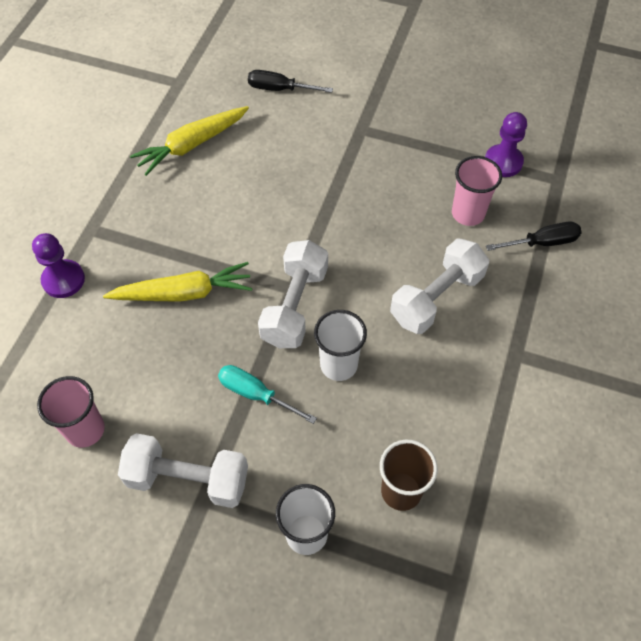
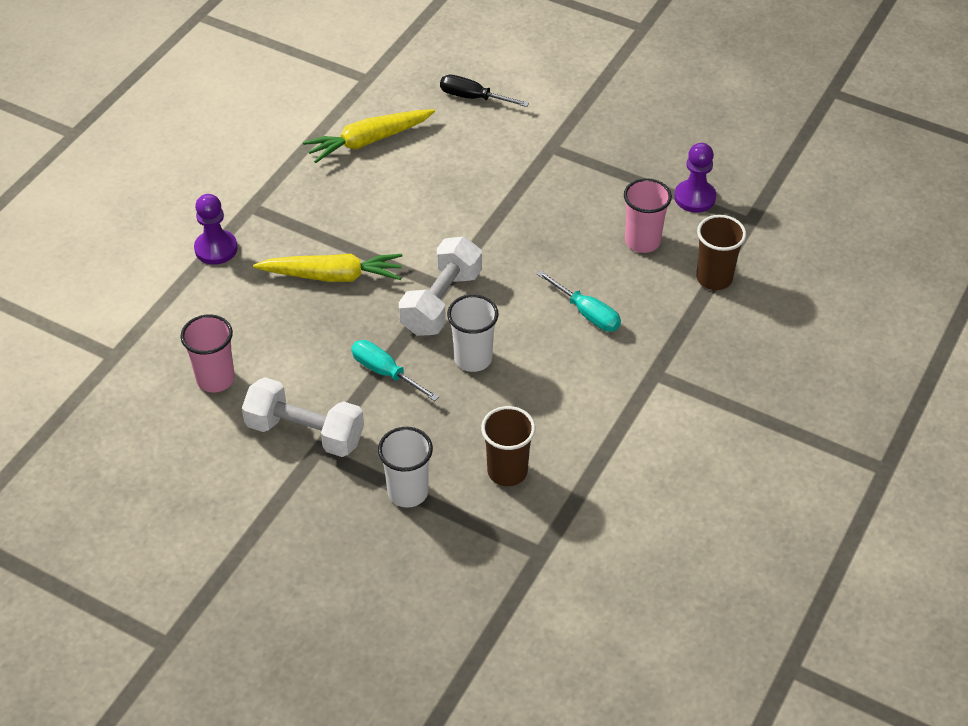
camera: 10 degrees right, 10 degrees down
white dumbbell [390,239,489,334] -> turquoise screwdriver [537,270,621,332]
black screwdriver [486,221,582,251] -> brown cup [696,215,746,290]

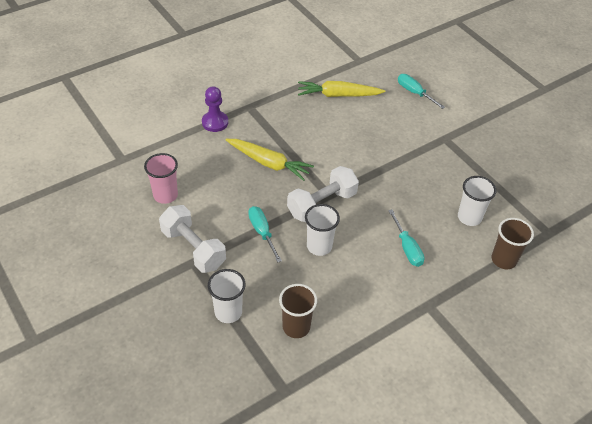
camera: 25 degrees right, 0 degrees up
black screwdriver [440,75,529,107] -> turquoise screwdriver [398,74,445,109]
pink cup [624,178,672,253] -> white cup [458,176,496,226]
purple pawn [674,143,716,213] -> none

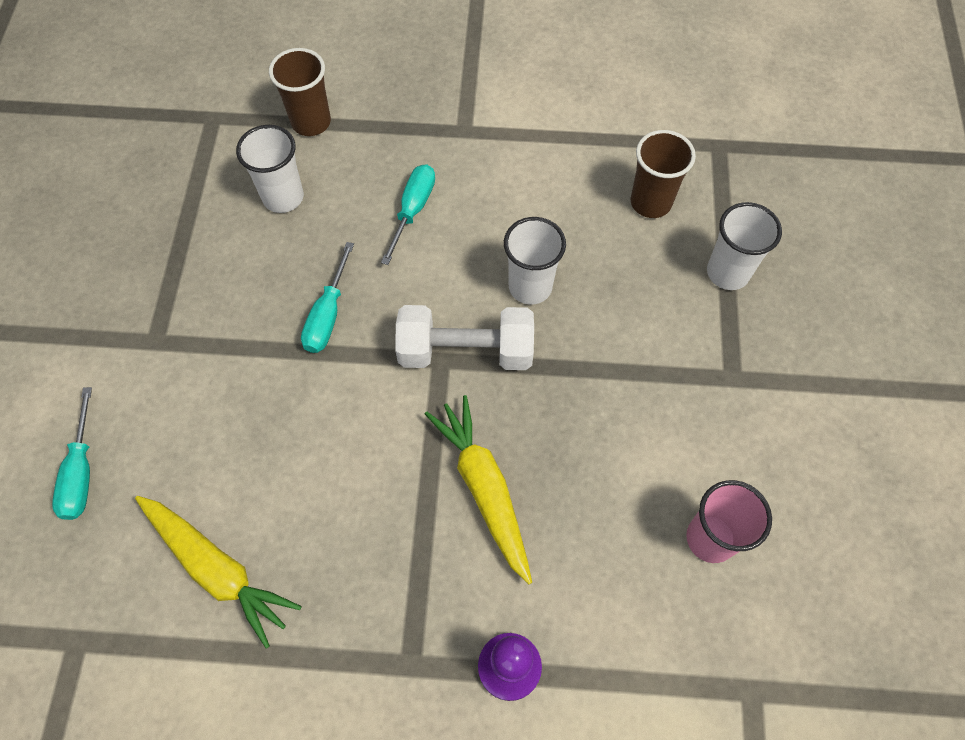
camera: 140 degrees left, 15 degrees up
white dumbbell [159,205,226,273] -> none
turquoise screwdriver [248,206,282,262] -> turquoise screwdriver moved to [301,242,354,353]

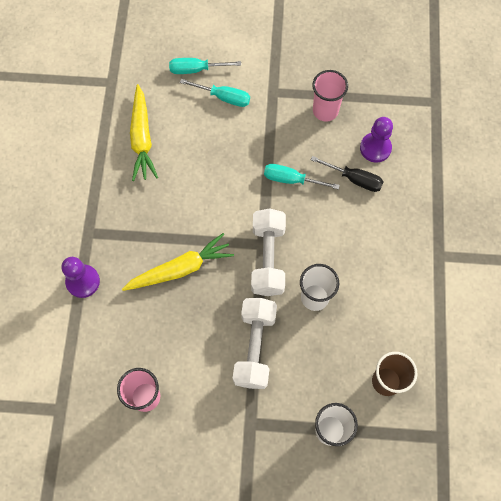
camera: 90 degrees right, 5 degrees up
yellow carrot [135,496,302,648] -> yellow carrot turned 45 degrees counterclockwise [130,84,158,181]
white cup [236,125,304,213] -> purple pawn [360,117,393,163]
brown cup [269,48,331,136] -> none
turquoise screwdriver [381,164,435,265] -> turquoise screwdriver moved to [180,79,250,107]
none -> white dumbbell [233,298,277,389]
none -> black screwdriver [311,156,383,192]
none -> pink cup [312,70,348,122]

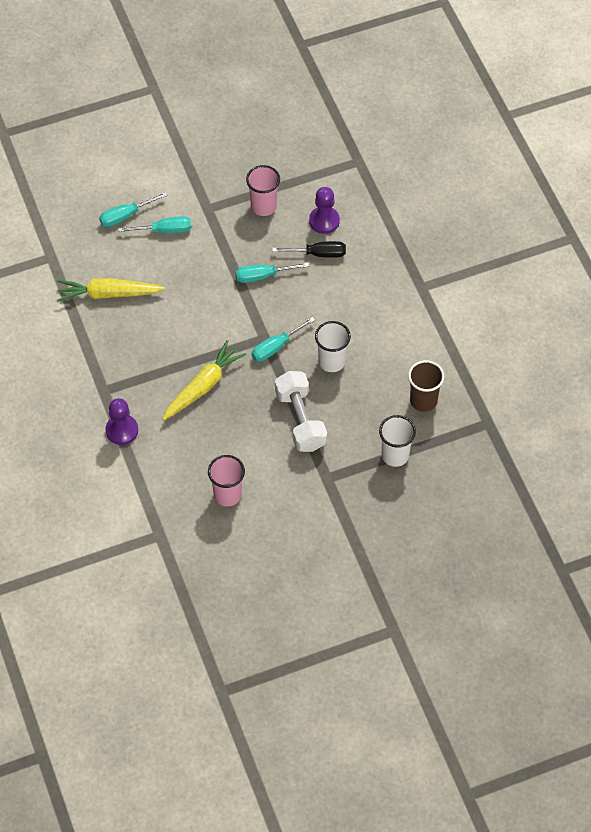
camera: 25 degrees left, 10 degrees down
yellow carrot [130,84,158,181] -> yellow carrot turned 120 degrees clockwise [57,278,165,302]
white dumbbell [251,208,286,296] -> turquoise screwdriver [251,317,315,362]

